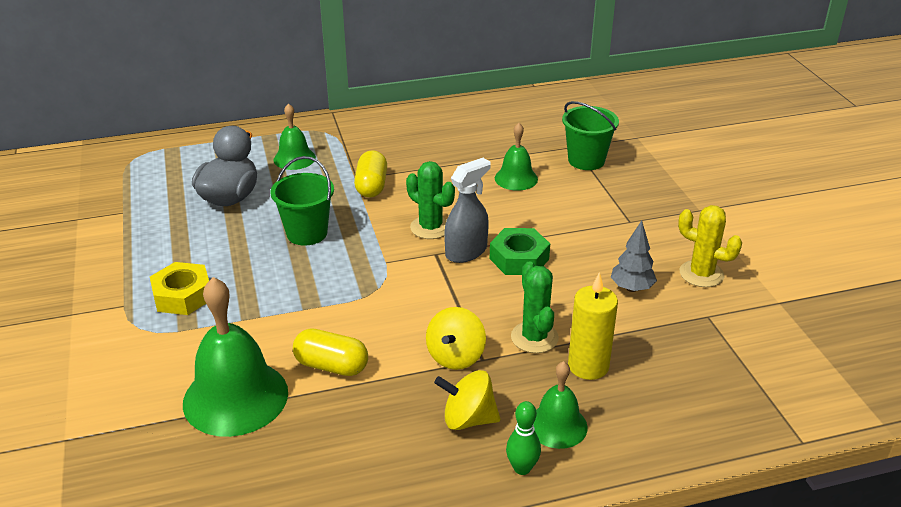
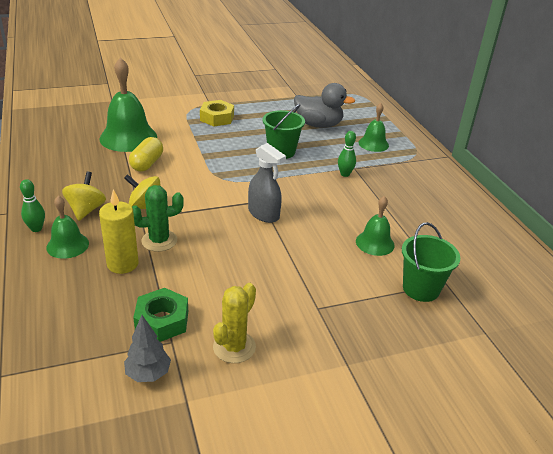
camera: 85 degrees right, 0 degrees up
yellow capsule [354,150,387,198] -> green bowling pin [338,131,356,177]
green cactus [406,161,455,239] -> none
green nut [490,228,550,275] -> green nut moved to [133,288,188,342]
grey tree [611,220,657,292] -> grey tree moved to [124,315,171,382]

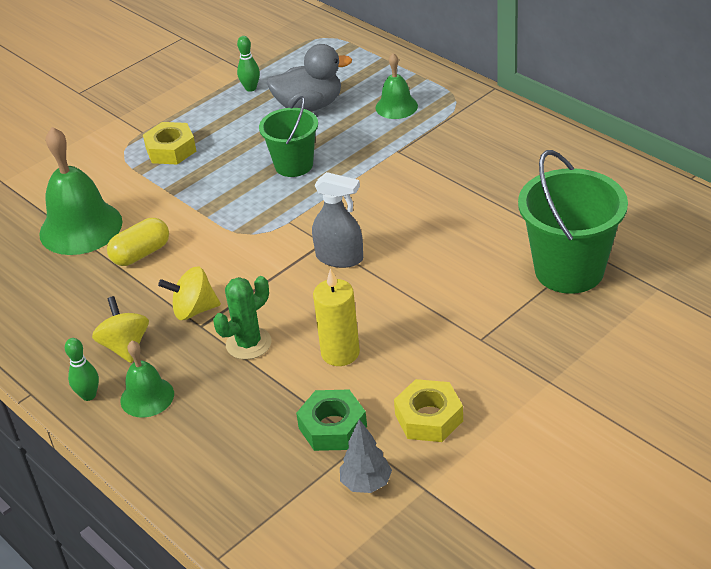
camera: 20 degrees left, 5 degrees up
yellow candle [99,189,138,274] -> yellow candle moved to [313,269,360,366]
yellow capsule [129,137,163,172] -> yellow capsule turned 60 degrees clockwise [107,218,169,266]
yellow cactus [213,283,256,363] -> yellow nut [394,379,463,442]
green bowling pin [338,131,356,177] -> green bowling pin moved to [237,36,260,92]
green bell [356,196,395,256] -> none
green bucket [402,222,460,302] -> green bucket [518,150,628,294], size x1.57

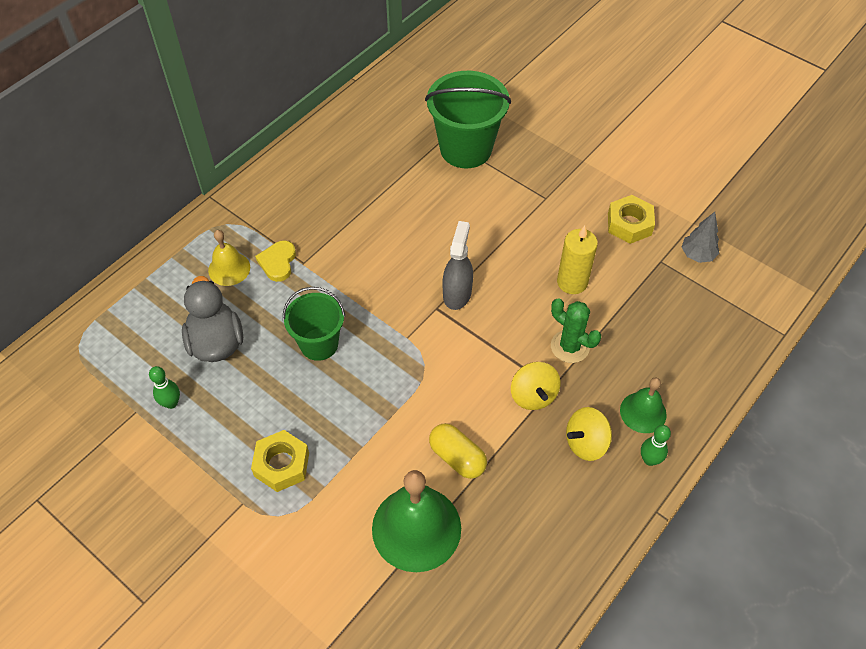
camera: 100 degrees left, 15 degrees up
green nut [296,390,367,451] -> none
green bell [375,53,418,119] -> yellow bell [208,230,250,286]
none -> yellow heart [255,240,296,282]

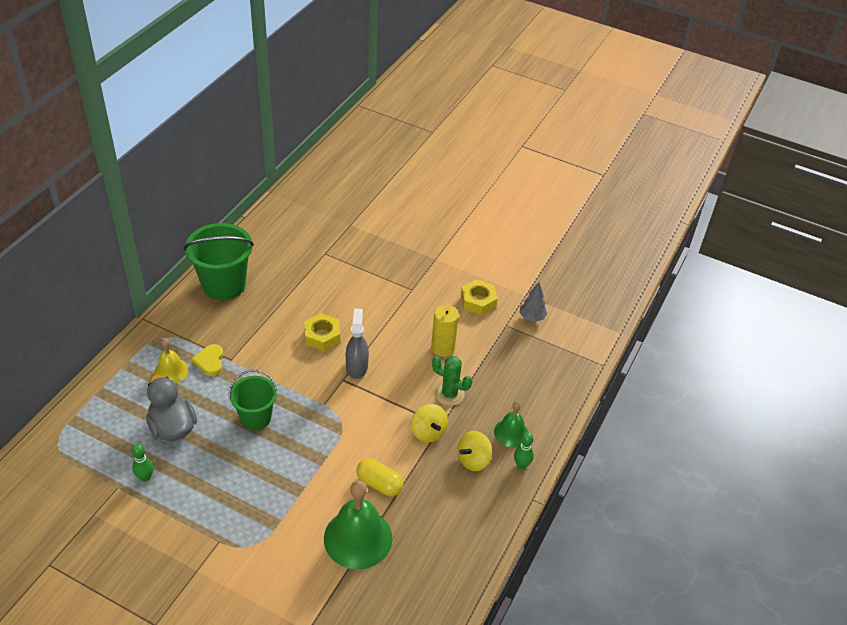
camera: 15 degrees left, 10 degrees down
yellow nut [251,430,309,492] -> yellow nut moved to [304,313,340,351]
green bucket [425,71,511,168] -> green bucket moved to [184,223,254,300]

